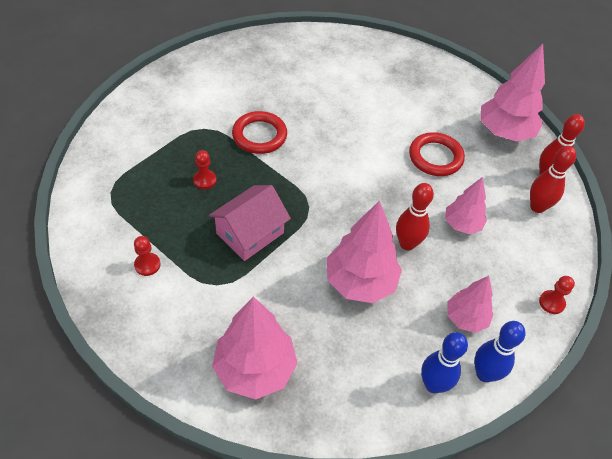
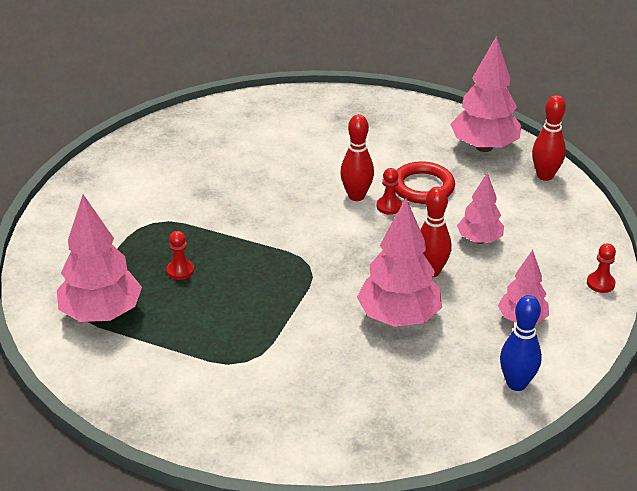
camera: 15 degrees left, 15 degrees down
red pawn [134,236,160,276] -> red pawn moved to [377,168,402,215]
pink house [209,185,291,261] -> none
pink tree [212,296,298,399] -> pink tree moved to [57,194,142,322]
red ring [232,111,287,154] -> none
blue bowling pin [474,321,525,382] -> none
red bowling pin [530,146,576,213] -> red bowling pin moved to [340,114,374,201]

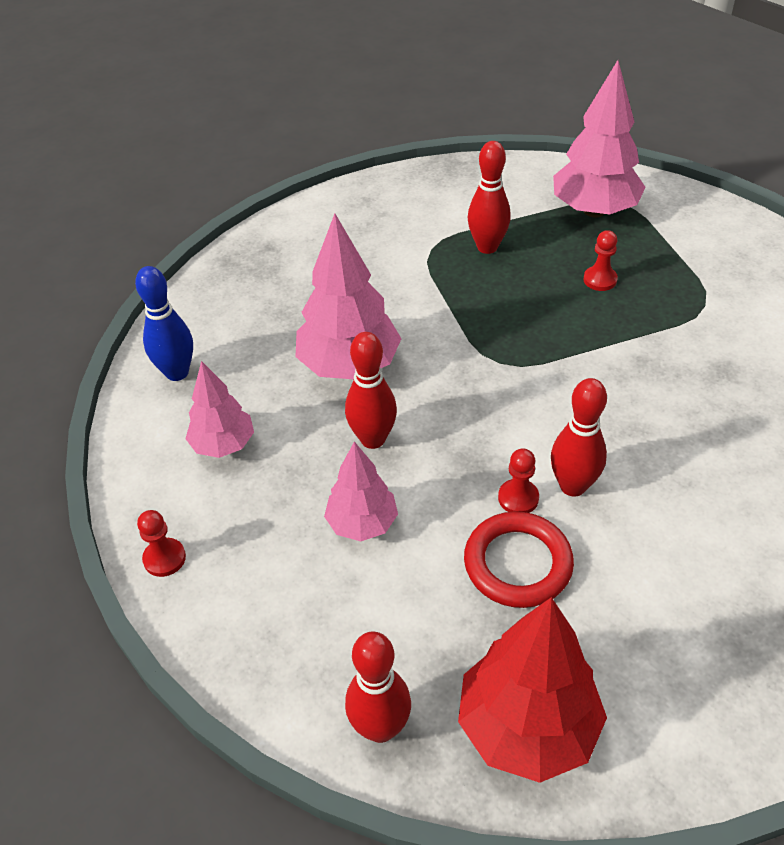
camera: 140 degrees right, 10 degrees up
pink tree [450,36,521,152] -> red tree [458,597,607,783]
none -> red bowling pin [468,141,511,254]

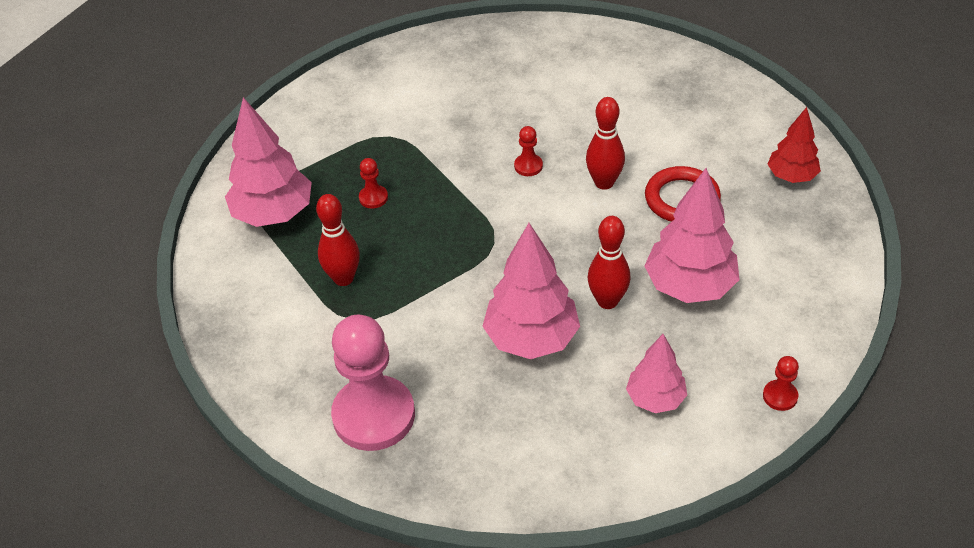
camera: 105 degrees left, 0 degrees up
blue bowling pin [135,266,193,381] -> none
pink tree [324,441,398,541] -> pink tree [645,168,740,303], size x1.66
red bowling pin [345,632,411,743] -> none
red tree [458,597,607,783] -> red tree [768,107,821,183], size x0.60
red pawn [498,448,539,513] -> red pawn moved to [514,126,543,176]
none -> pink pawn [331,315,415,451]

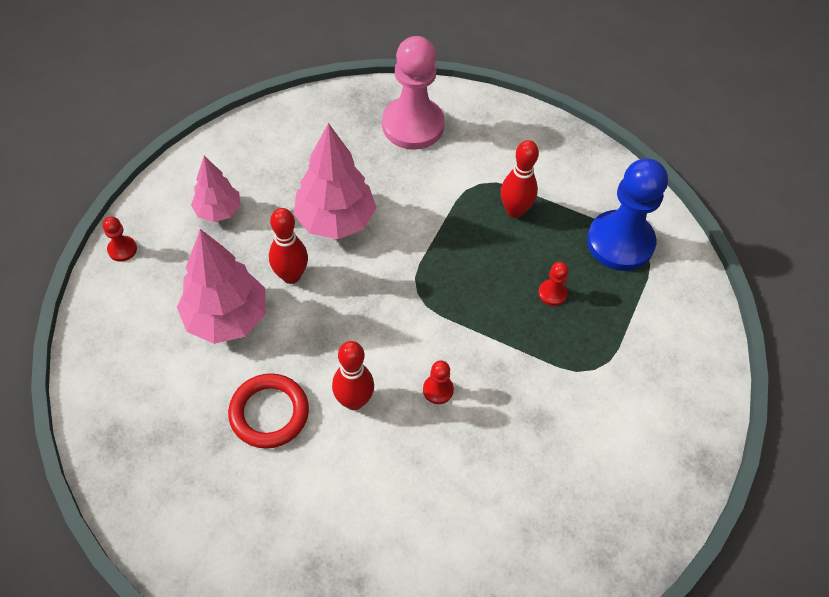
camera: 145 degrees right, 10 degrees up
pink tree [225,97,312,227] -> blue pawn [587,158,668,271]
red tree [768,107,821,183] -> none

